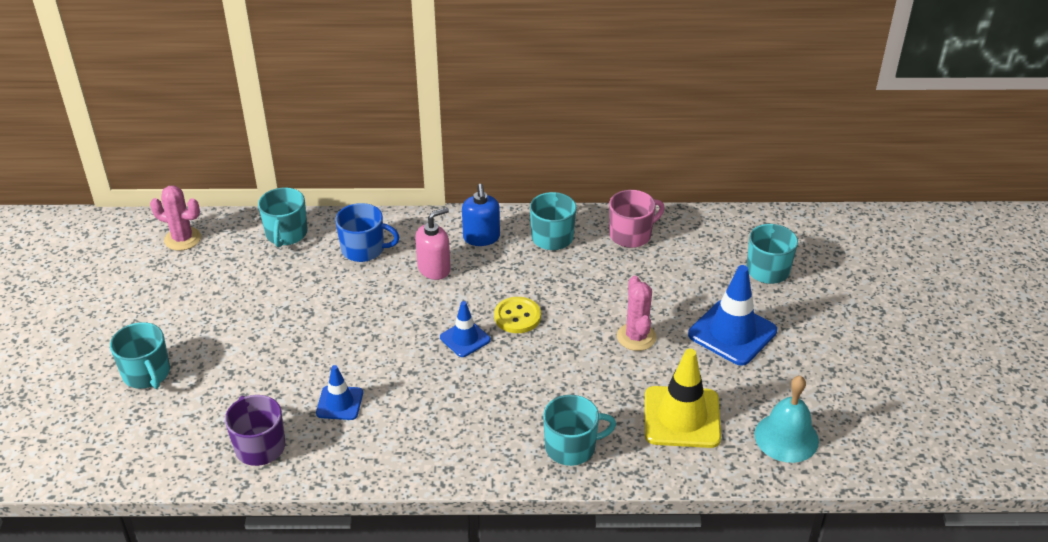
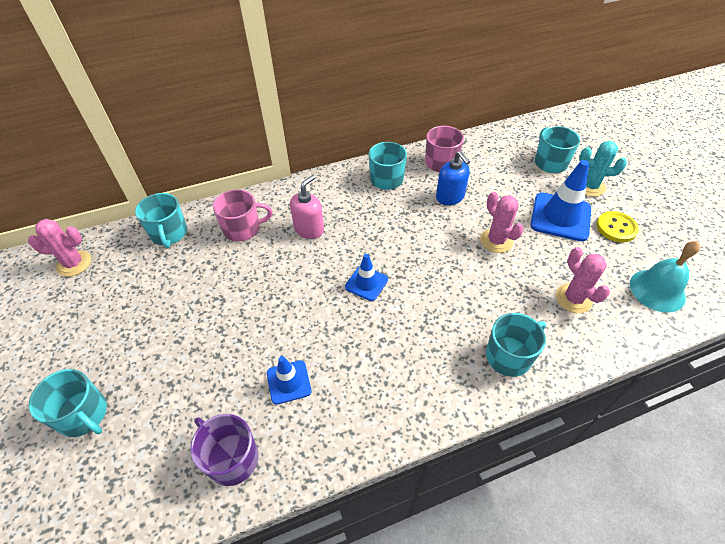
camera: 20 degrees left, 10 degrees up
blue mug [335,203,399,262] -> pink mug [213,189,273,242]
blue soap dispenser [462,184,500,246] -> blue soap dispenser moved to [436,151,470,205]
yellow button [494,297,541,333] -> yellow button moved to [597,211,639,242]
yellow traffic cone [645,349,721,448] -> pink cactus [556,247,610,313]
none -> turquoise cactus [579,141,627,197]

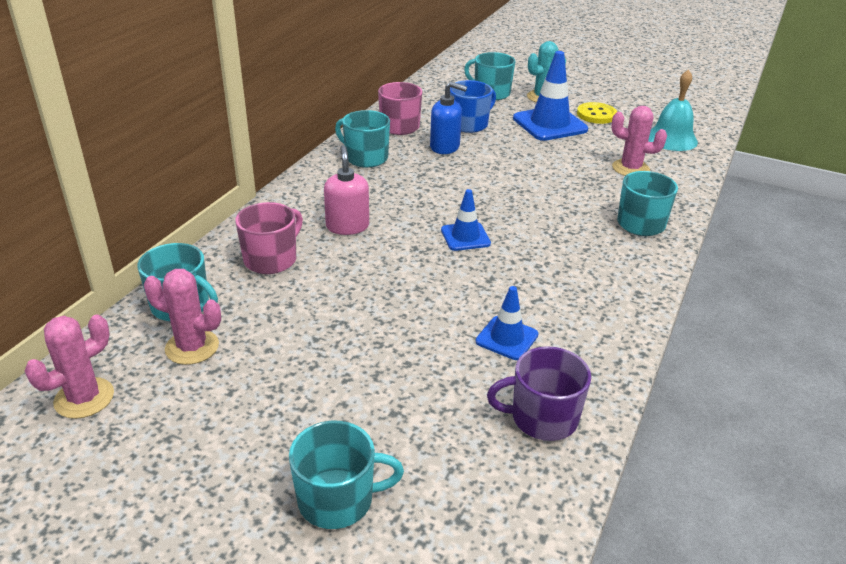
camera: 45 degrees left, 15 degrees down
pink cactus [480,192,524,253] -> pink cactus moved to [144,269,221,365]
none -> blue mug [450,80,496,133]

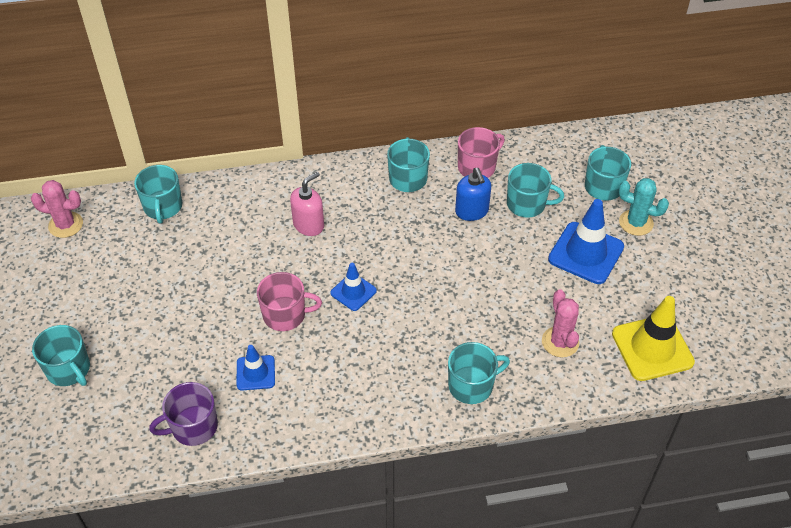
camera: 55 degrees right, 15 degrees up
pink cactus [144,269,221,365] -> none
pink mug [235,202,303,274] -> pink mug moved to [257,272,322,331]
blue mug [450,80,496,133] -> turquoise mug [507,163,564,218]
purple mug [487,346,591,441] -> purple mug turned 75 degrees counterclockwise [149,382,218,446]
yellow button [577,102,617,124] -> none
turquoise bell [648,69,698,151] -> yellow traffic cone [612,296,695,381]

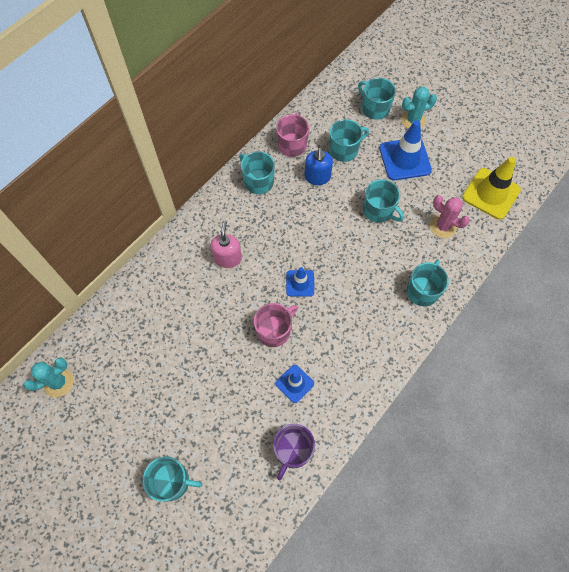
camera: 40 degrees left, 15 degrees up
pink cactus [31,180,83,238] -> turquoise cactus [23,357,74,397]
turquoise mug [134,165,182,224] -> turquoise mug moved to [363,179,404,223]
blue soap dispenser [455,168,491,221] -> blue soap dispenser turned 60 degrees clockwise [304,147,333,185]

